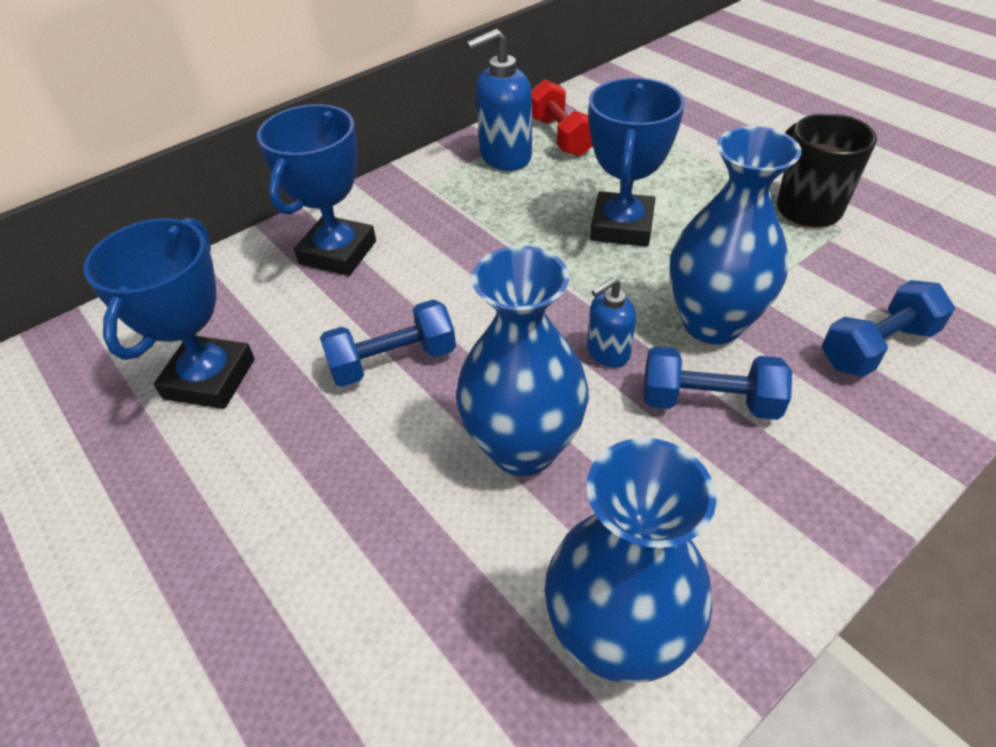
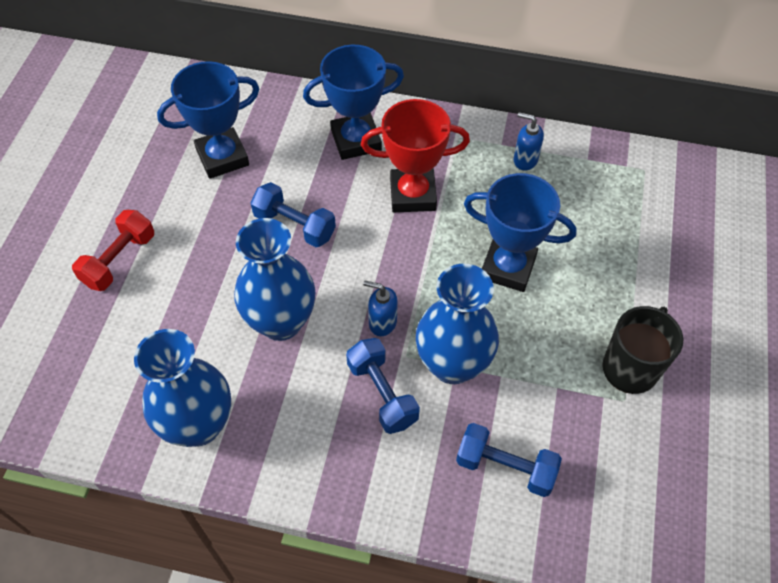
camera: 50 degrees right, 10 degrees up
blue soap dispenser [466,29,532,171] -> blue soap dispenser [514,112,544,171], size x0.59
red dumbbell [531,79,593,156] -> red dumbbell moved to [72,210,154,291]
blue trophy [589,78,685,247] -> blue trophy turned 45 degrees clockwise [464,173,577,292]
none -> red trophy [361,99,470,212]

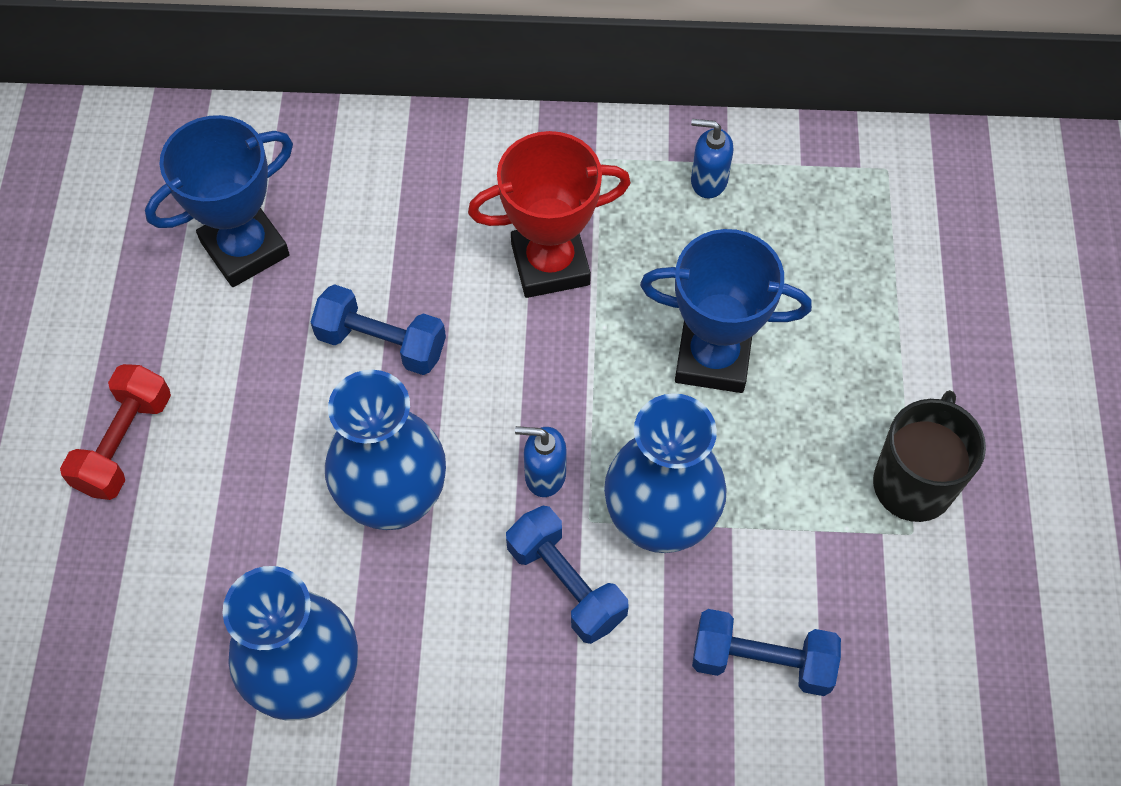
camera: 10 degrees left, 5 degrees up
blue trophy [303,45,404,160] -> none

